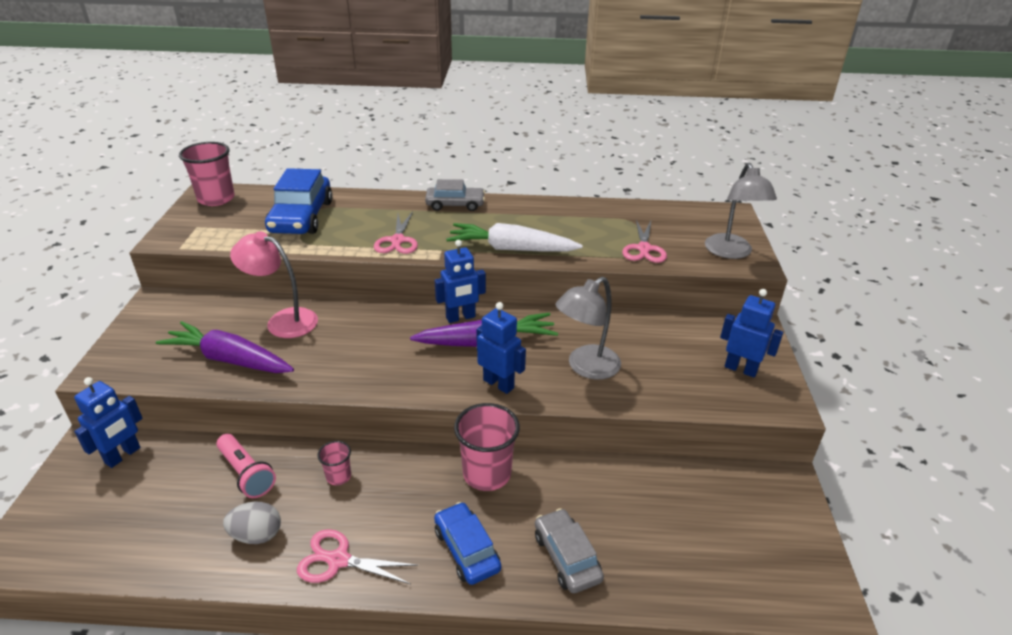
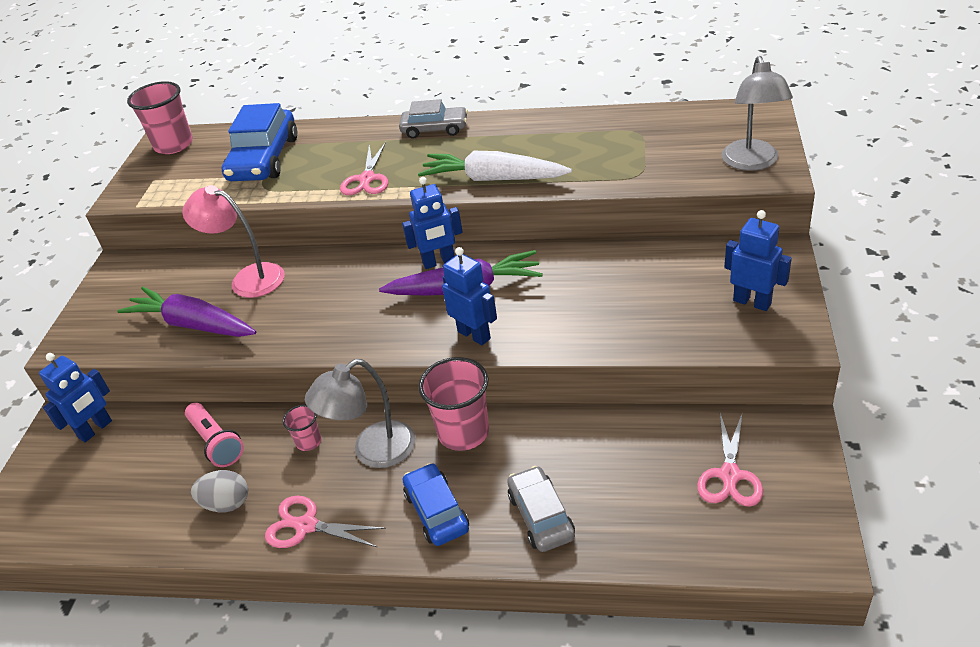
camera: 10 degrees right, 5 degrees up
grey lamp [555,277,621,380] -> grey lamp moved to [305,359,416,468]
pink scissors [622,220,667,263] -> pink scissors moved to [697,413,763,507]

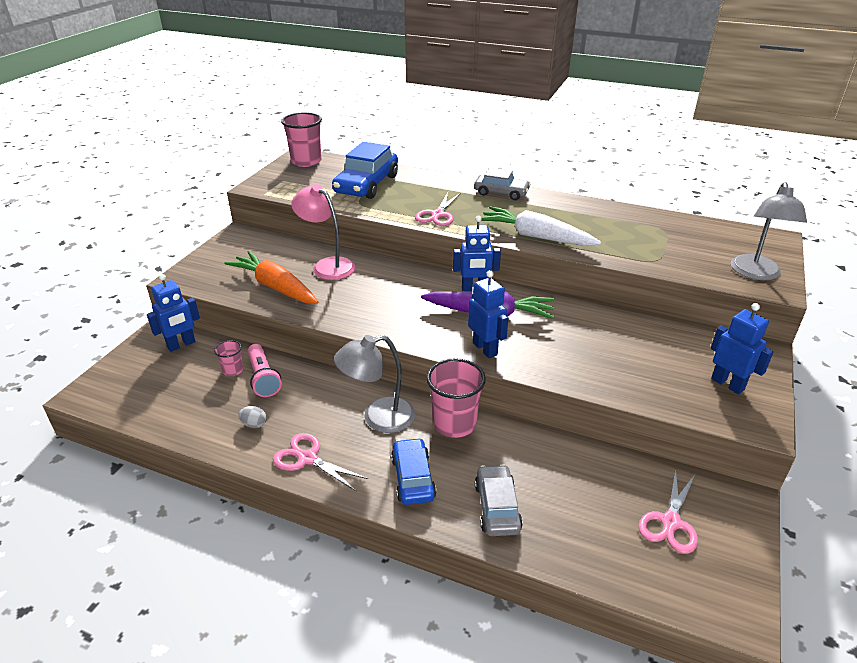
camera: 10 degrees right, 5 degrees down
purple carrot [117,287,257,337] -> orange carrot [224,251,318,304]
grey egg [191,470,248,512] -> grey egg [238,406,266,428], size x0.64
pink cup [283,405,321,451] -> pink cup moved to [214,340,243,376]

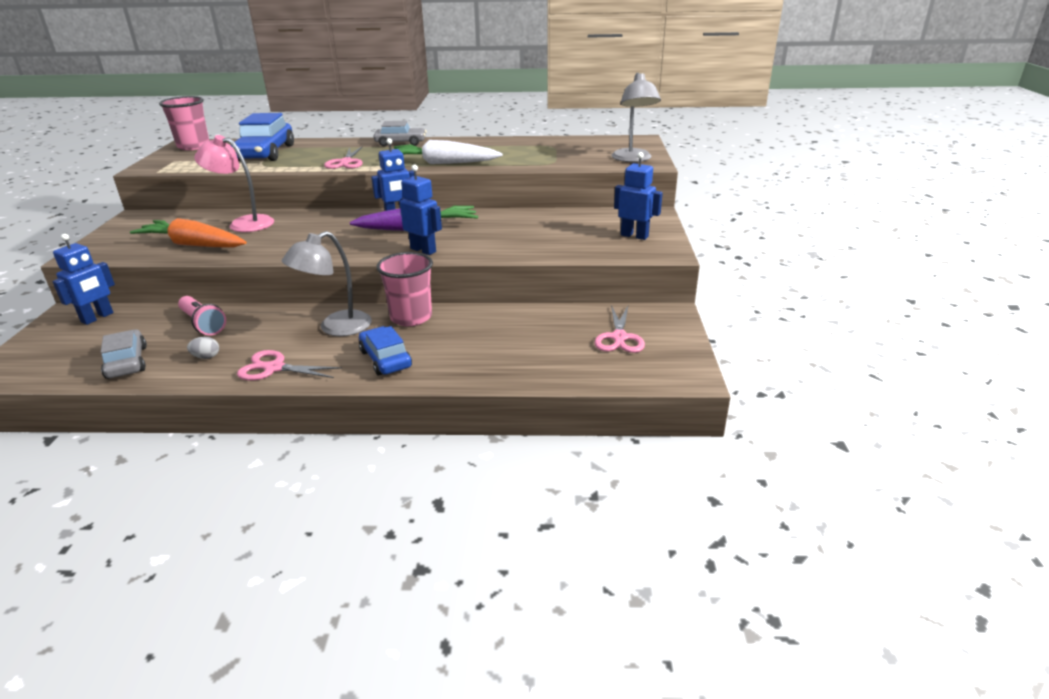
camera: 20 degrees left, 5 degrees down
pink cup [214,340,243,376] -> none
grey car [475,464,523,536] -> grey car moved to [101,329,147,379]

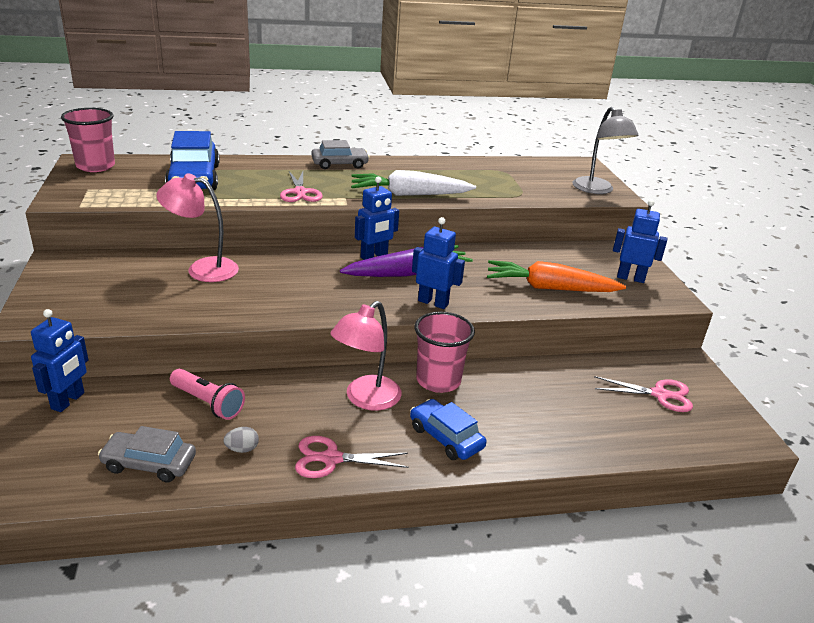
camera: 15 degrees left, 0 degrees up
grey car [101,329,147,379] -> grey car turned 45 degrees counterclockwise [98,426,196,482]
orange carrot [130,218,246,247] -> orange carrot moved to [487,260,626,292]
grey lamp [282,231,372,336] -> pink lamp [330,301,401,411]
pink scissors [595,305,645,353] -> pink scissors turned 75 degrees counterclockwise [594,376,693,412]

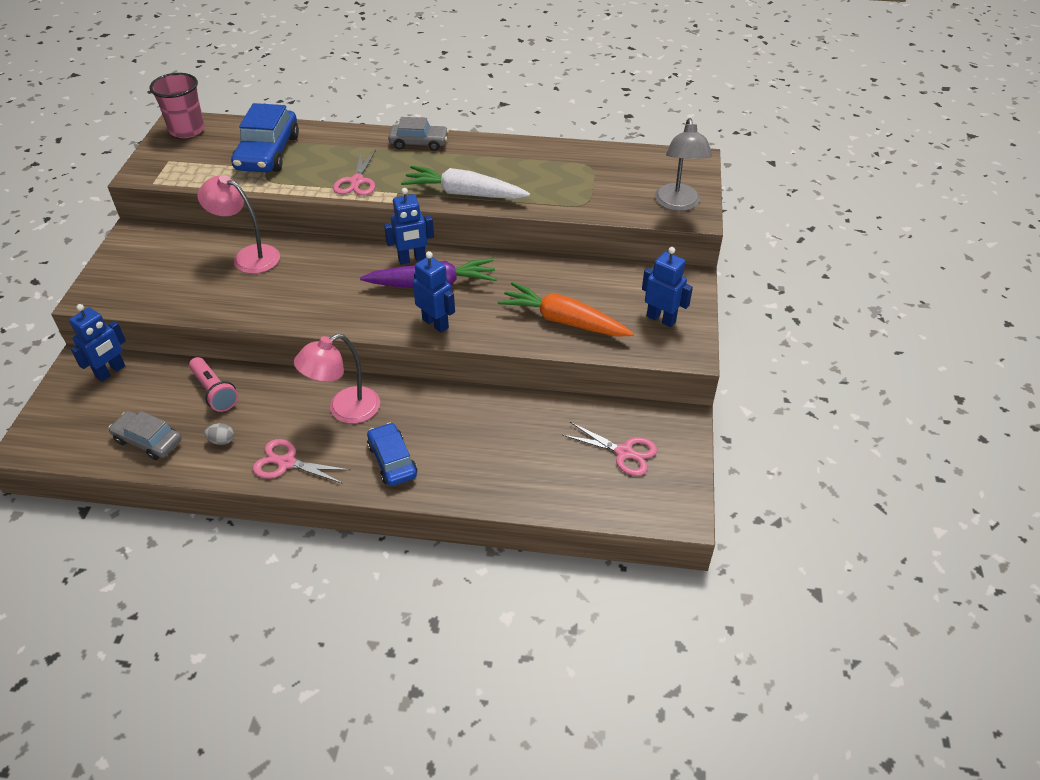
camera: 20 degrees right, 15 degrees up
pink cup [415,312,475,393] -> none

